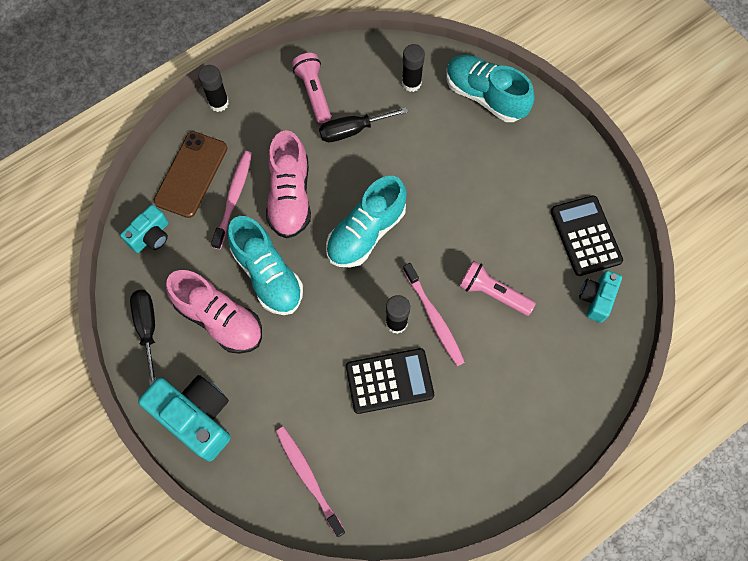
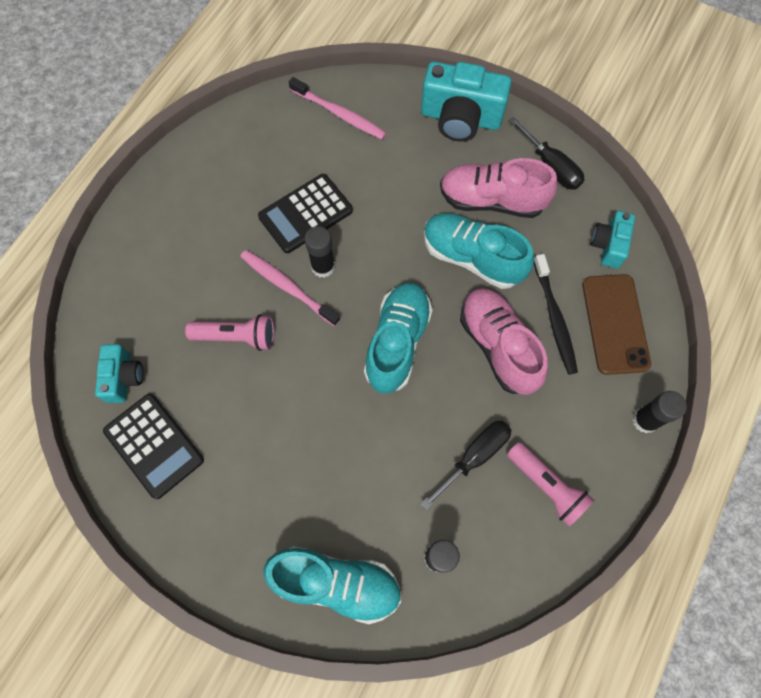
camera: 155 degrees right, 0 degrees up
pink toothbrush [211,151,252,249] -> black toothbrush [534,254,578,375]

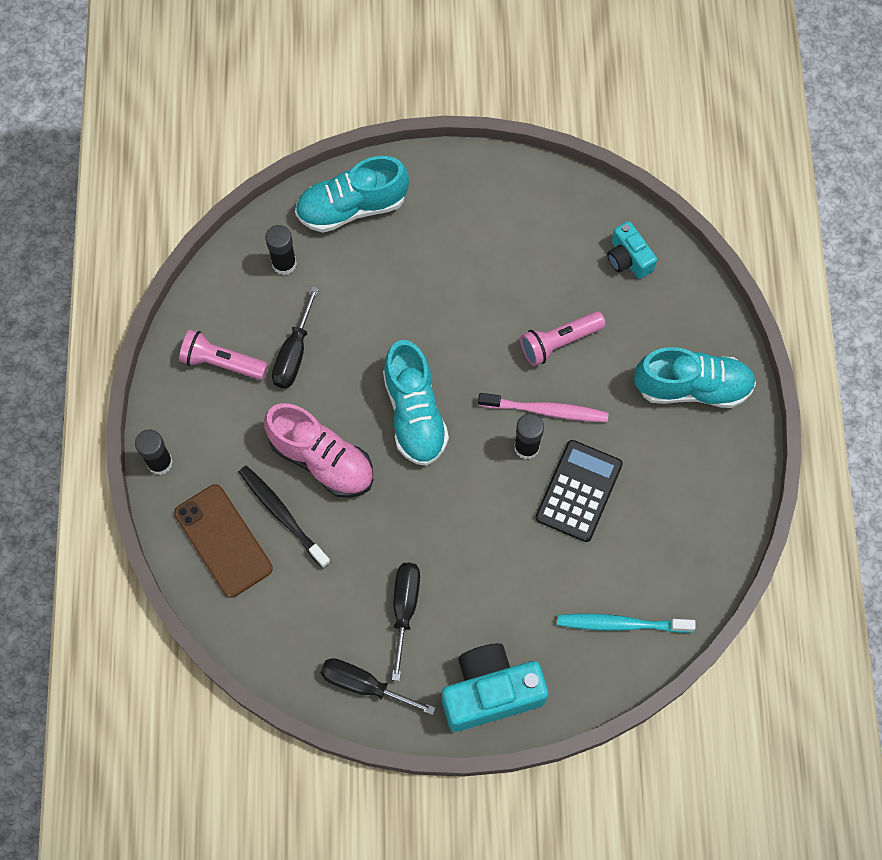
camera: 150 degrees right, 0 degrees up
black calculator [103,394,204,499] -> none
pink toothbrush [289,77,386,139] -> turquoise toothbrush [557,614,695,633]
turquoise shoe [424,213,534,289] -> turquoise shoe moved to [634,347,756,408]
pink shoe [440,158,558,218] -> black screwdriver [392,563,420,681]
turquoise camera [590,211,635,268] -> none

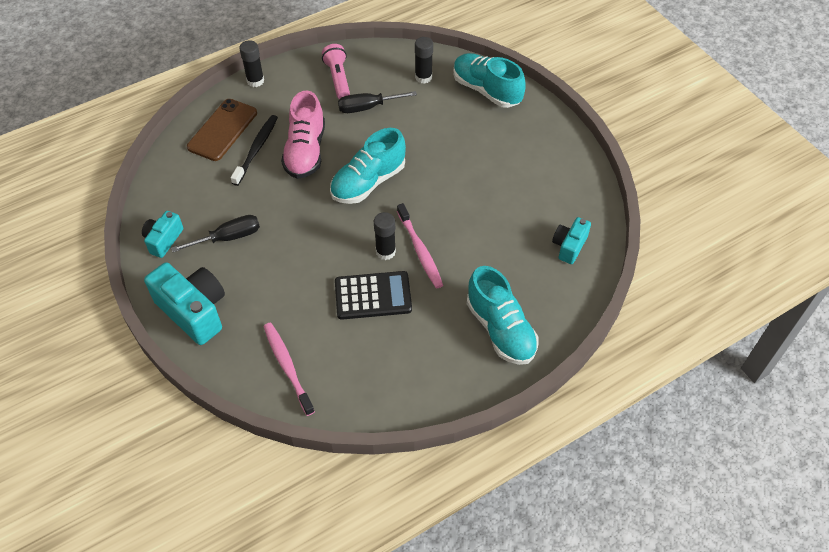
camera: 60 degrees right, 15 degrees down
black screwdriver [320,658,436,715] -> turquoise camera [142,211,183,258]
pink flashlight [520,311,606,366] -> none
turquoise toothbrush [557,614,695,633] -> pink toothbrush [263,323,315,416]

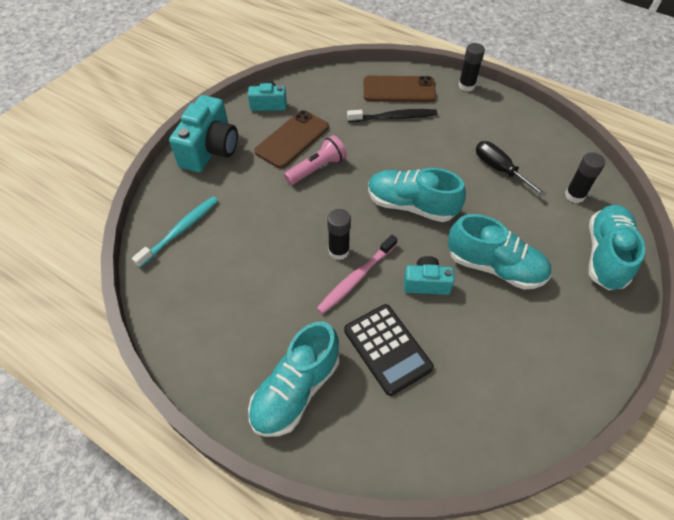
camera: 65 degrees right, 0 degrees up
black screwdriver [171,215,260,252] -> brown phone [254,110,329,168]
pink toothbrush [263,323,315,416] -> turquoise toothbrush [132,196,218,268]
pink shoe [281,90,325,179] -> none
pink flashlight [322,44,350,99] -> pink flashlight moved to [284,135,347,185]
black calculator [335,271,412,320] -> black calculator moved to [344,304,434,396]
turquoise camera [552,217,591,264] -> turquoise camera moved to [404,256,455,295]
none -> turquoise shoe [448,214,551,290]

